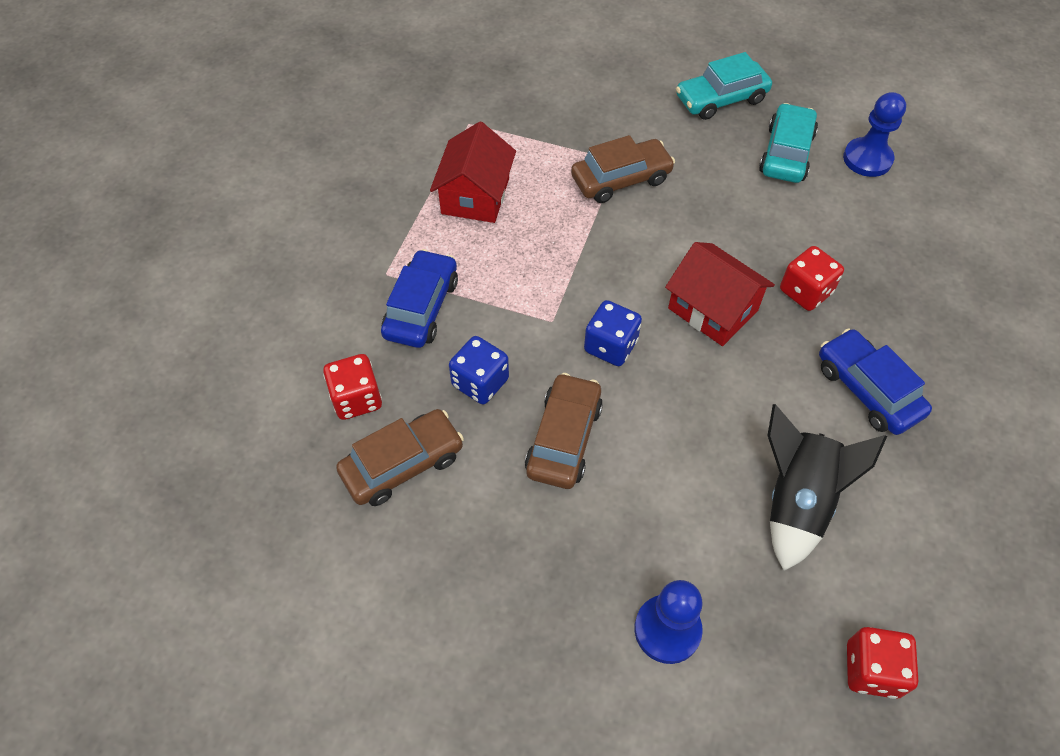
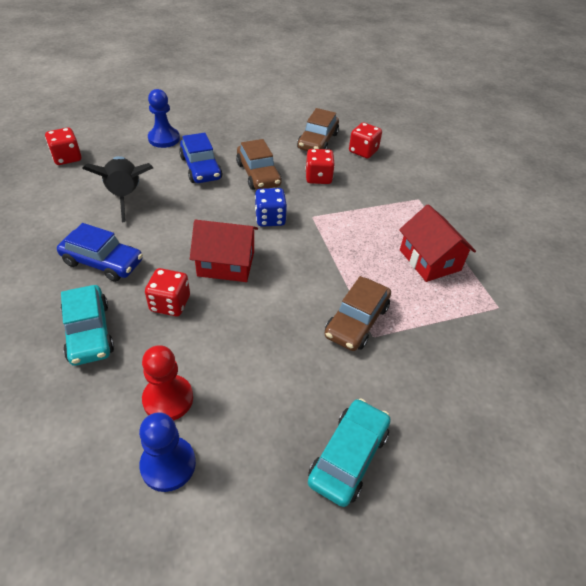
camera: 140 degrees right, 10 degrees down
blue car [381,249,458,348] -> blue car moved to [179,133,222,183]
blue dice [449,336,509,405] -> red dice [305,149,335,184]
turquoise car [759,103,818,183] -> turquoise car moved to [61,285,114,366]
none -> red pawn [142,345,193,420]

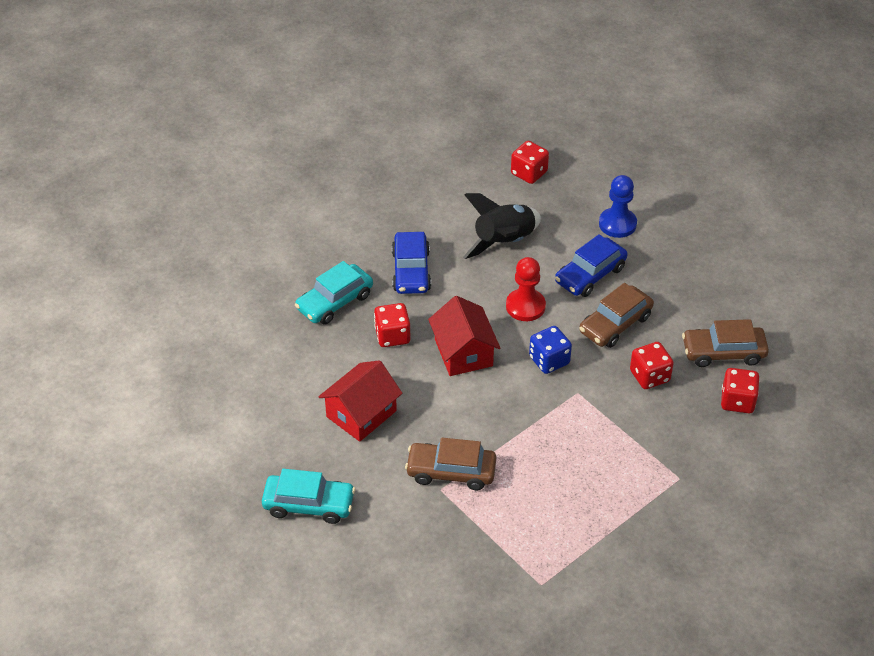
camera: 70 degrees right, 0 degrees up
blue pawn [139,412,196,492] -> none
red pawn [142,345,193,420] -> red pawn moved to [506,257,546,321]
red house [399,204,476,282] -> red house moved to [318,360,403,442]

